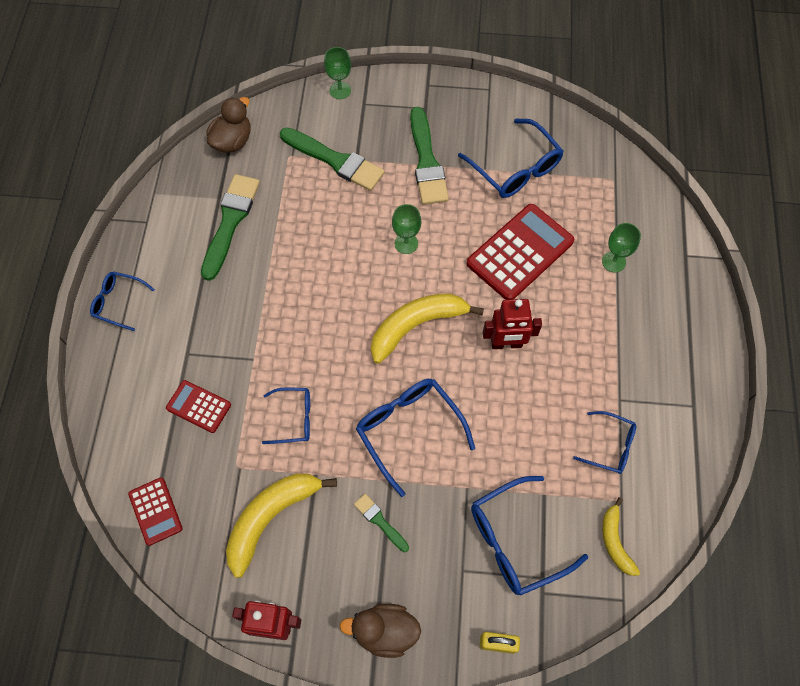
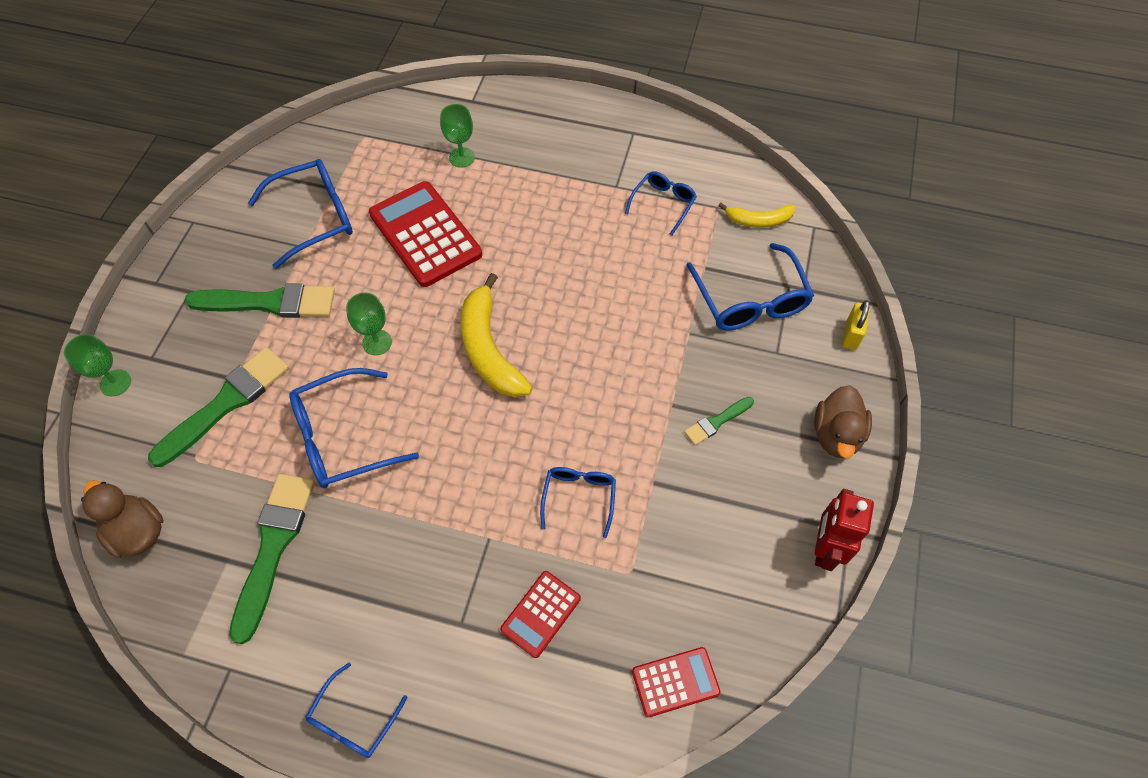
camera: 80 degrees left, 5 degrees down
green brush [201,174,260,281] -> green brush turned 75 degrees clockwise [229,474,315,644]
yellow banana [226,474,337,578] -> none
blue glasses [356,379,475,497] -> blue glasses moved to [289,368,419,488]
red robot [483,299,542,349] -> none

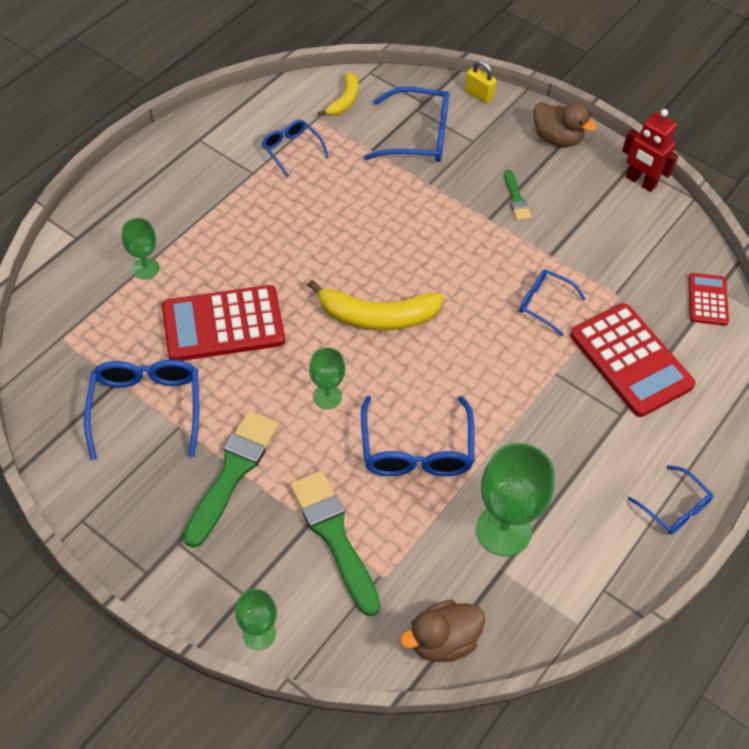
camera: 70 degrees left, 5 degrees down
green brush [229,474,315,644] -> green goblet [476,443,555,557]
red calculator [500,571,581,658] -> red calculator [570,303,696,417], size x1.88

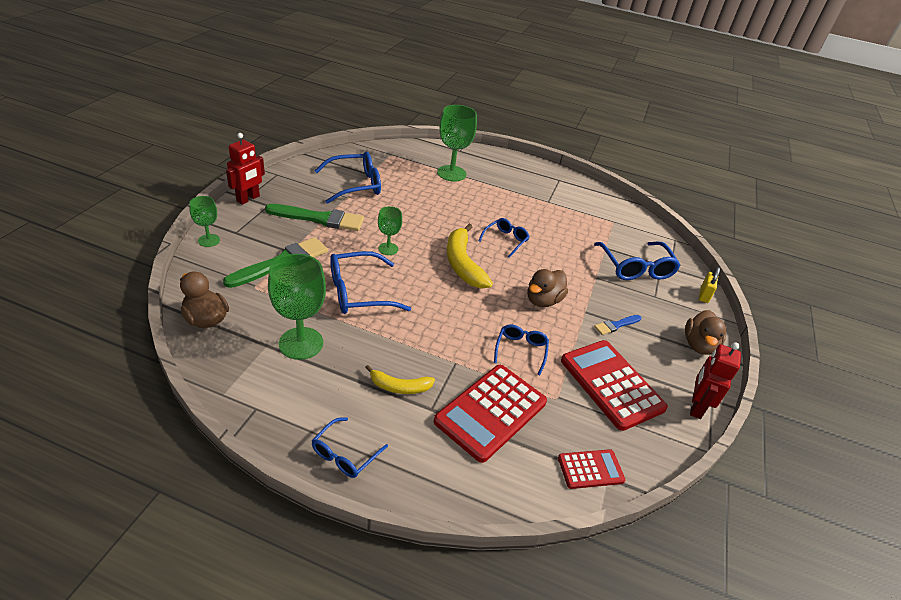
camera: 70 degrees right, 15 degrees down
green goblet [122,218,160,280] -> green goblet [437,105,477,182], size x1.79
red calculator [162,285,285,361] -> red calculator moved to [561,340,668,431]
blue glasses [262,120,329,178] -> blue glasses moved to [478,218,530,258]
yellow banana [318,72,359,116] -> yellow banana moved to [365,365,435,394]
green brush [504,170,531,221] -> blue brush [594,315,641,335]
none -> red robot [226,133,265,205]
none -> brown duck [528,269,568,307]

